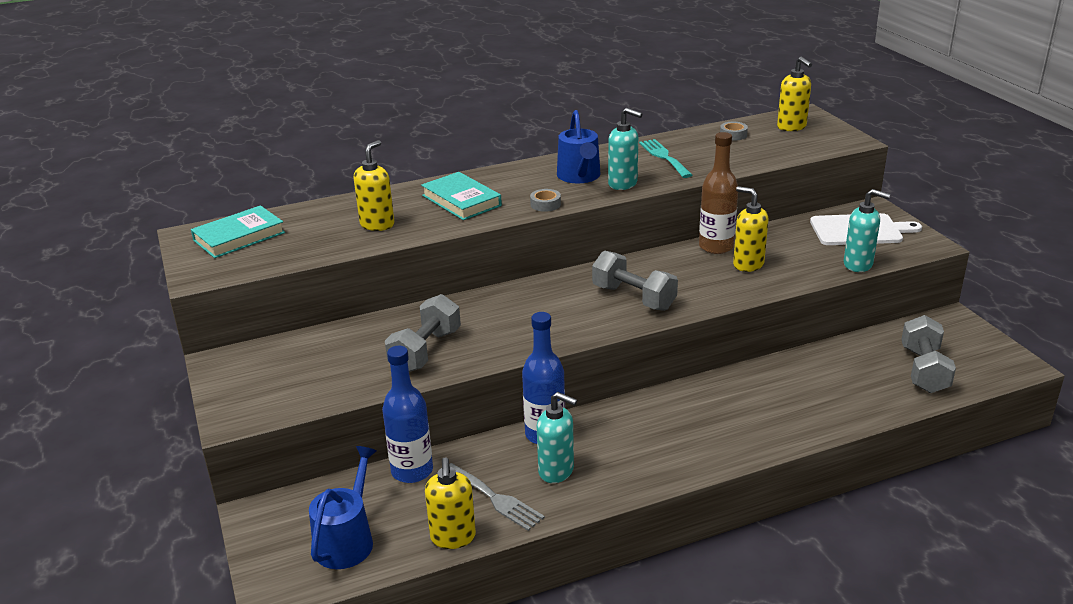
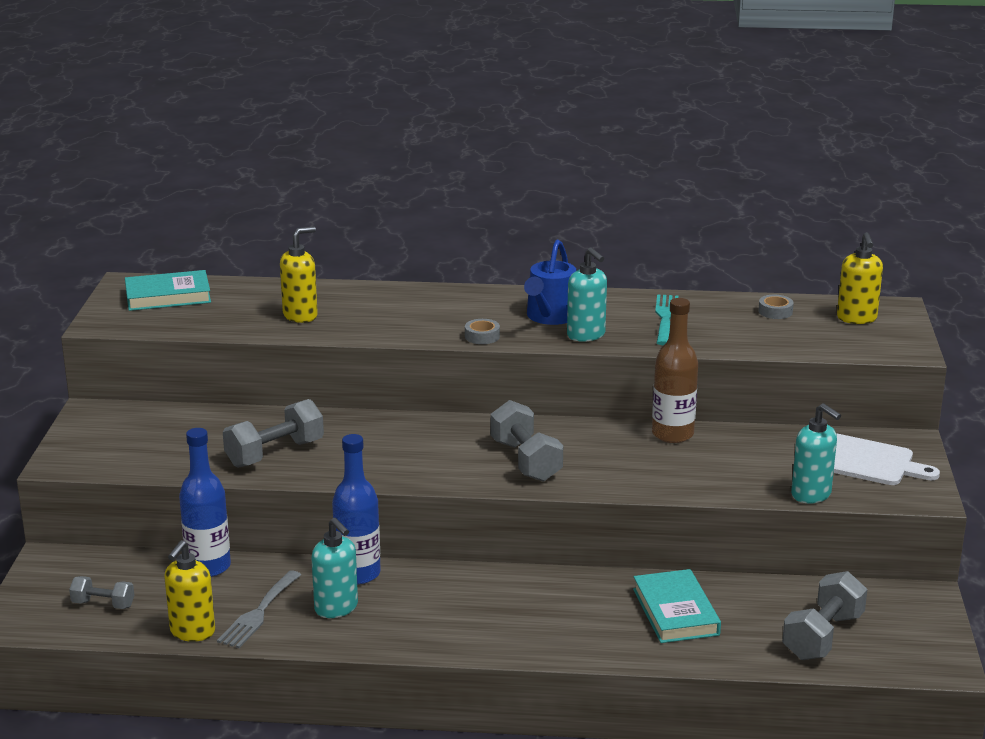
camera: 25 degrees right, 5 degrees down
blue watering can [309,446,377,569] -> grey dumbbell [69,576,134,609]
turquoise book [421,172,502,220] -> turquoise book moved to [633,569,721,643]
grey fork [449,463,545,531] -> grey fork turned 45 degrees clockwise [217,570,301,648]
yellow soap dispenser [733,186,769,272] -> none

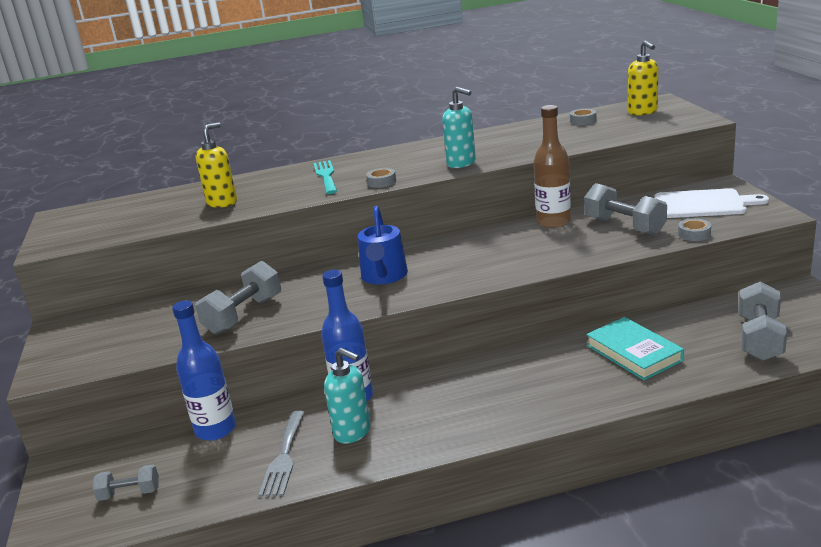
camera: 15 degrees left, 0 degrees up
turquoise book [125,270,211,311] -> none
yellow soap dispenser [164,540,215,642] -> none
grey dumbbell [490,400,563,482] -> grey dumbbell moved to [584,183,667,236]
blue watering can [524,240,576,325] -> blue watering can moved to [358,206,408,285]
turquoise fork [655,294,678,345] -> turquoise fork moved to [314,160,337,194]
turquoise soap dispenser [791,403,841,503] -> grey tape [678,218,711,241]

